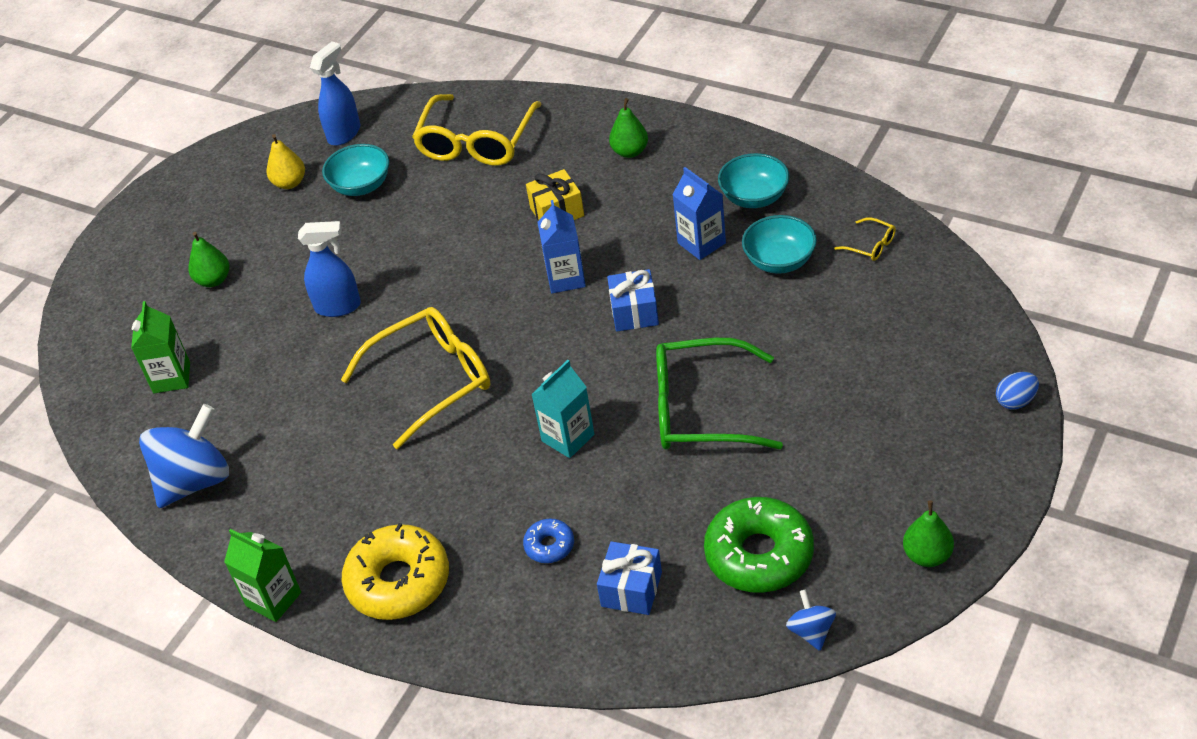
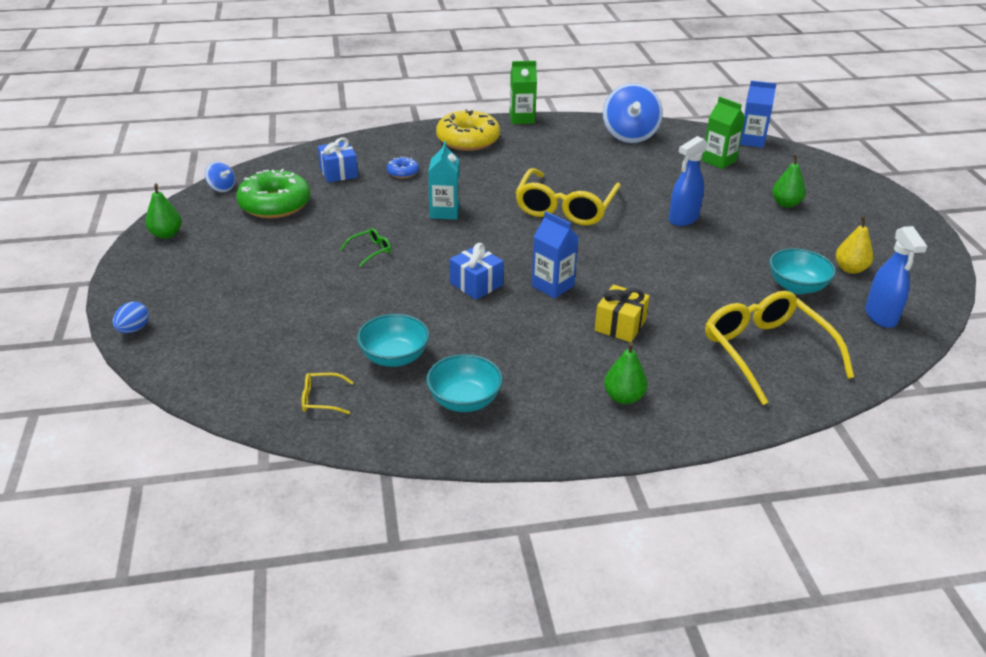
camera: 135 degrees right, 10 degrees down
green glasses [656,338,783,450] -> green glasses [340,228,391,267], size x0.41
blue carton [672,167,726,260] -> blue carton moved to [740,81,777,148]

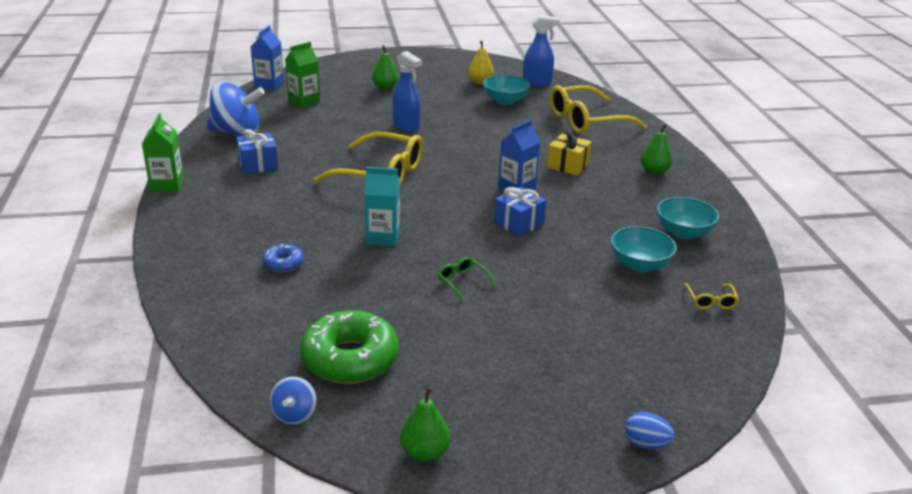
camera: 90 degrees left, 5 degrees down
blue spinning top [205,162,235,192] -> blue spinning top turned 150 degrees clockwise [270,376,317,425]
blue gift [318,137,358,183] -> blue gift moved to [236,129,278,174]
yellow donut [436,109,500,151] -> none

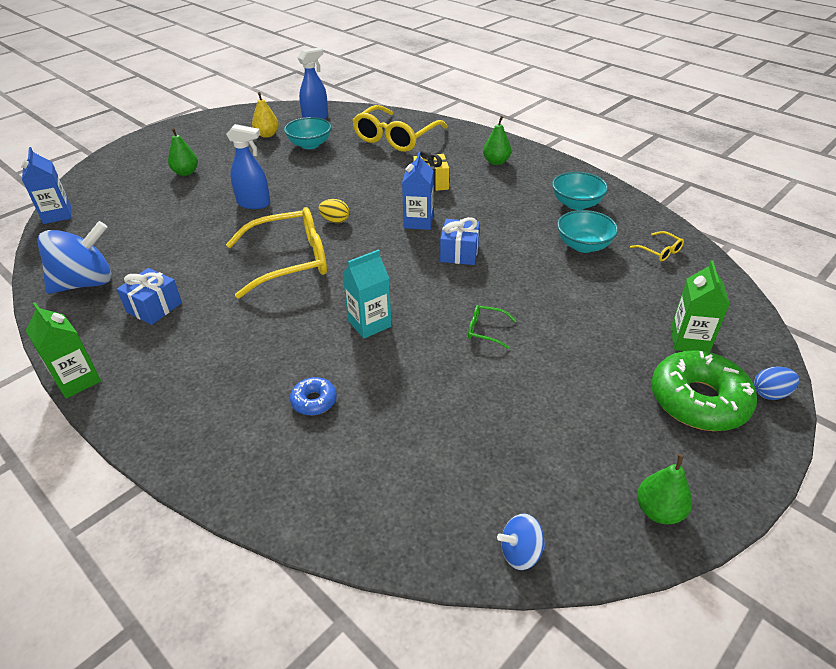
camera: 35 degrees left, 10 degrees up
blue spinning top [270,376,317,425] -> blue spinning top turned 105 degrees clockwise [497,514,546,570]
green carton [285,42,320,108] -> green carton moved to [671,260,730,352]
green donut [300,310,399,384] -> green donut moved to [651,350,757,431]
none -> yellow egg [318,199,349,223]

